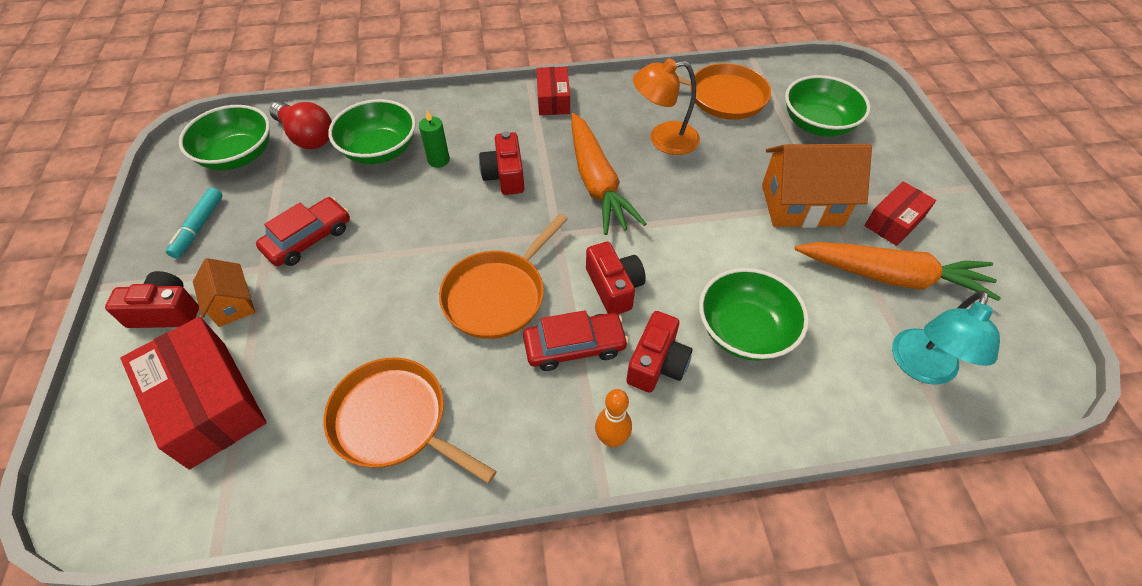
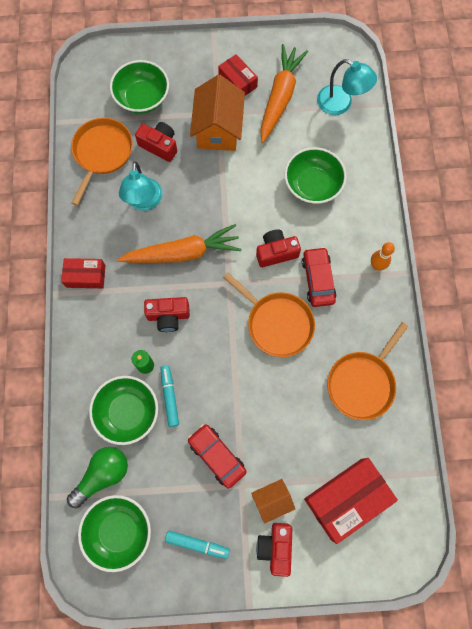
camera: 85 degrees left, 20 degrees up
red light bulb [270,101,332,149] -> green light bulb [67,447,128,508]
red camera [626,311,692,393] -> red camera moved to [135,122,177,162]
orange lamp [633,58,700,155] -> turquoise lamp [119,161,163,211]
none -> turquoise marker [161,365,179,427]

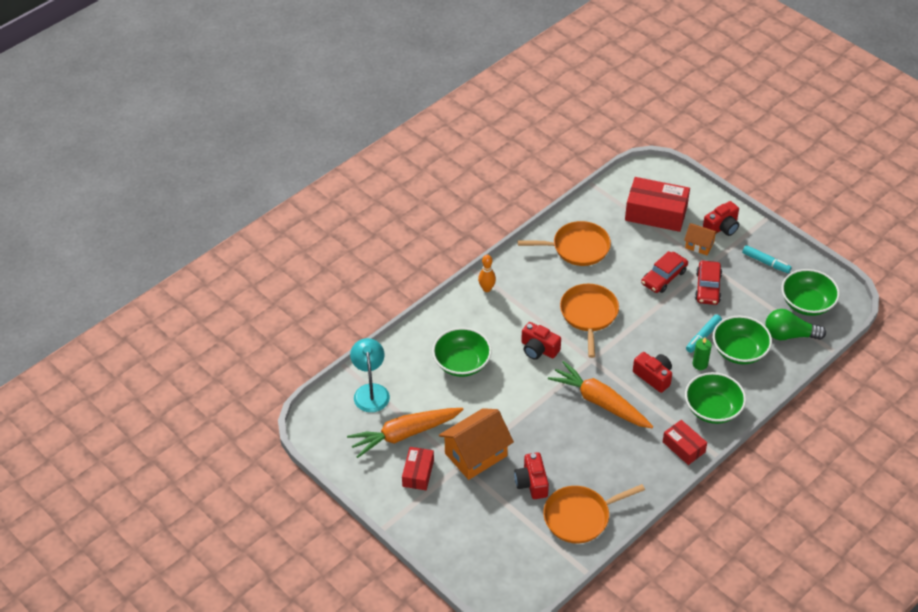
camera: 130 degrees left, 25 degrees down
green bowl [110,60,169,114] -> green bowl moved to [685,372,746,424]
turquoise lamp [119,161,163,211] -> none
turquoise marker [165,531,230,559] -> turquoise marker turned 150 degrees clockwise [742,245,792,273]
red car [302,247,336,307] -> red car moved to [641,251,688,293]

